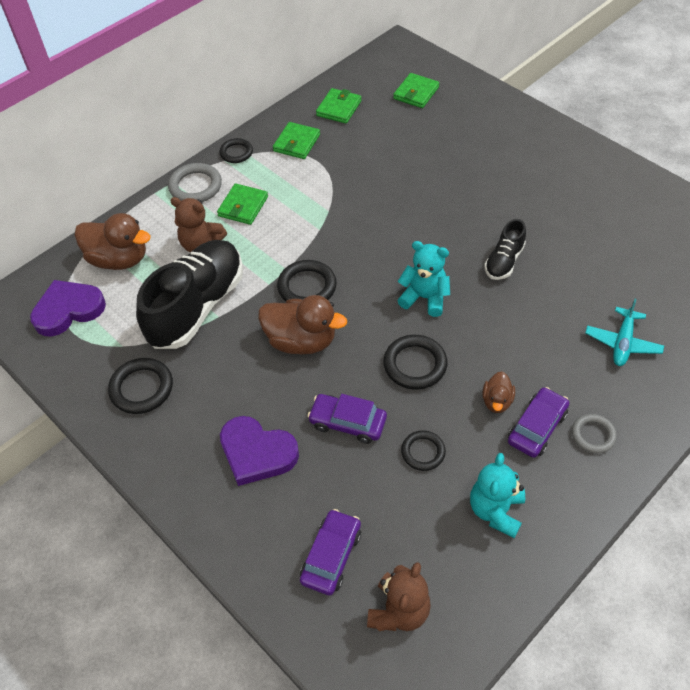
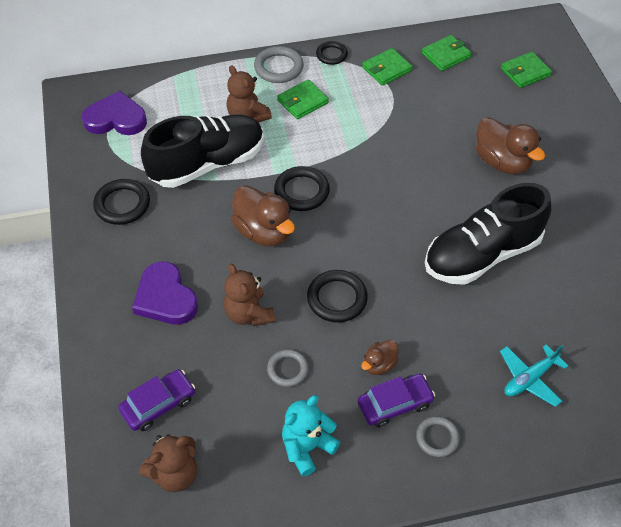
camera: 30 degrees right, 0 degrees up
brown duck [74,213,151,270] -> brown duck moved to [476,117,545,174]
purple car [308,394,387,444] -> brown teddy bear [224,264,275,326]
turquoise teddy bear [397,241,450,317] -> none
black ring [401,431,446,471] -> grey ring [267,349,308,387]
black shoe [484,219,526,280] -> black shoe [425,183,551,285], size x2.06

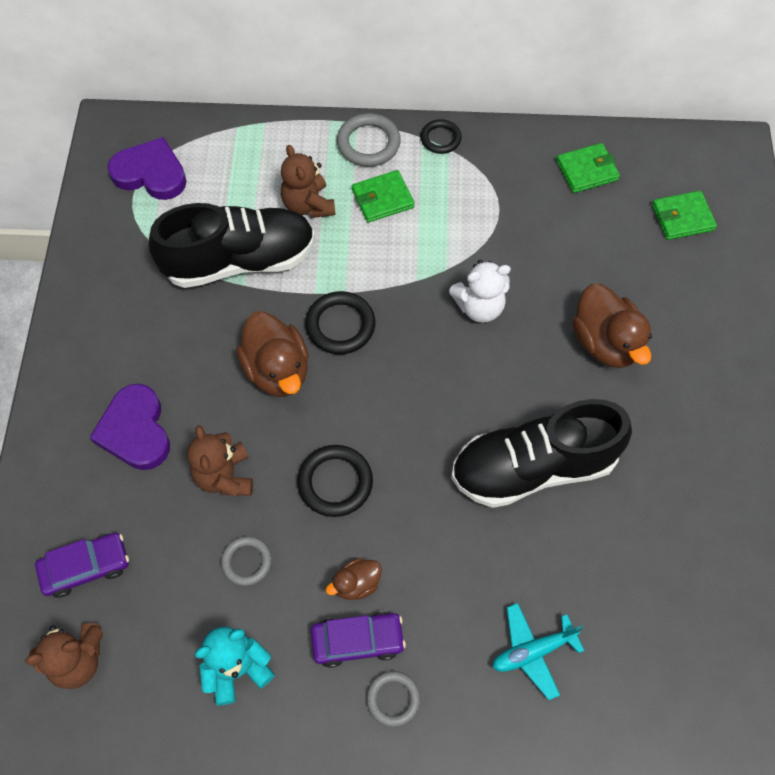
camera: 15 degrees right, 10 degrees up
black ring [93,179,150,225] -> none
green wallet [362,48,413,86] -> none
none -> white teddy bear [449,260,511,323]

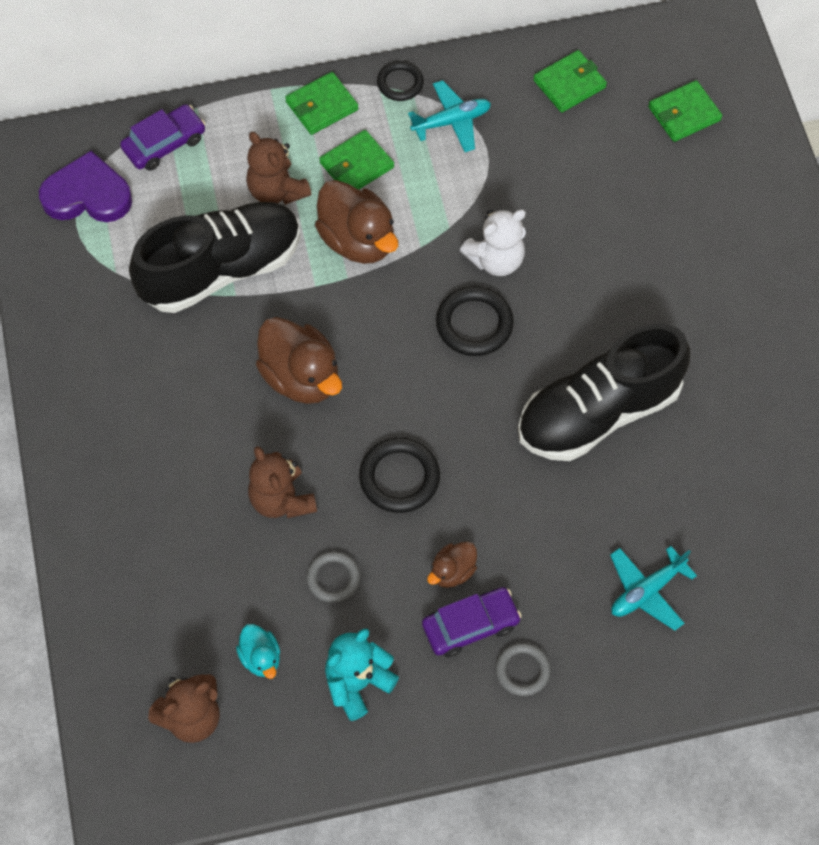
camera: 15 degrees left, 0 degrees up
purple car [35,533,129,598] -> purple car moved to [120,104,205,171]
purple heart [89,384,170,470] -> none
black ring [305,291,375,354] -> black ring moved to [436,286,514,356]
grey ring [337,113,401,167] -> green wallet [285,72,358,135]
brown duck [572,284,652,368] -> brown duck moved to [315,180,398,264]
none -> turquoise duck [236,624,280,679]
none -> turquoise plane [408,80,491,152]

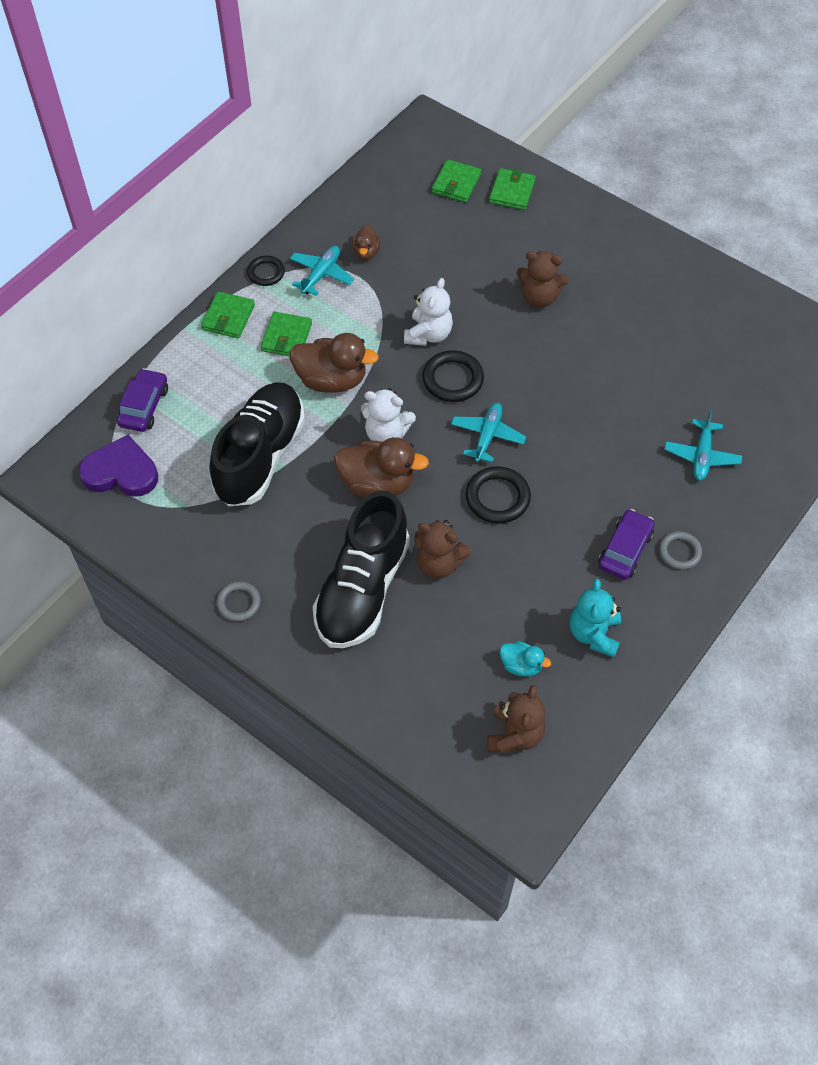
camera: 40 degrees left, 5 degrees down
purple heart [39,151,132,222] -> purple heart turned 45 degrees clockwise [79,435,158,497]
brown teddy bear [246,132,311,205] -> brown teddy bear moved to [517,251,569,308]
grey ring [306,552,360,603] -> grey ring moved to [217,581,261,622]
brown duck [427,541,477,588] -> brown duck moved to [352,225,380,260]
black shoe [518,324,690,461] -> black shoe moved to [313,490,410,648]
green wallet [533,50,607,113] -> green wallet moved to [489,168,536,210]
none -> white teddy bear [361,388,416,442]
none -> turquoise plane [451,403,526,463]

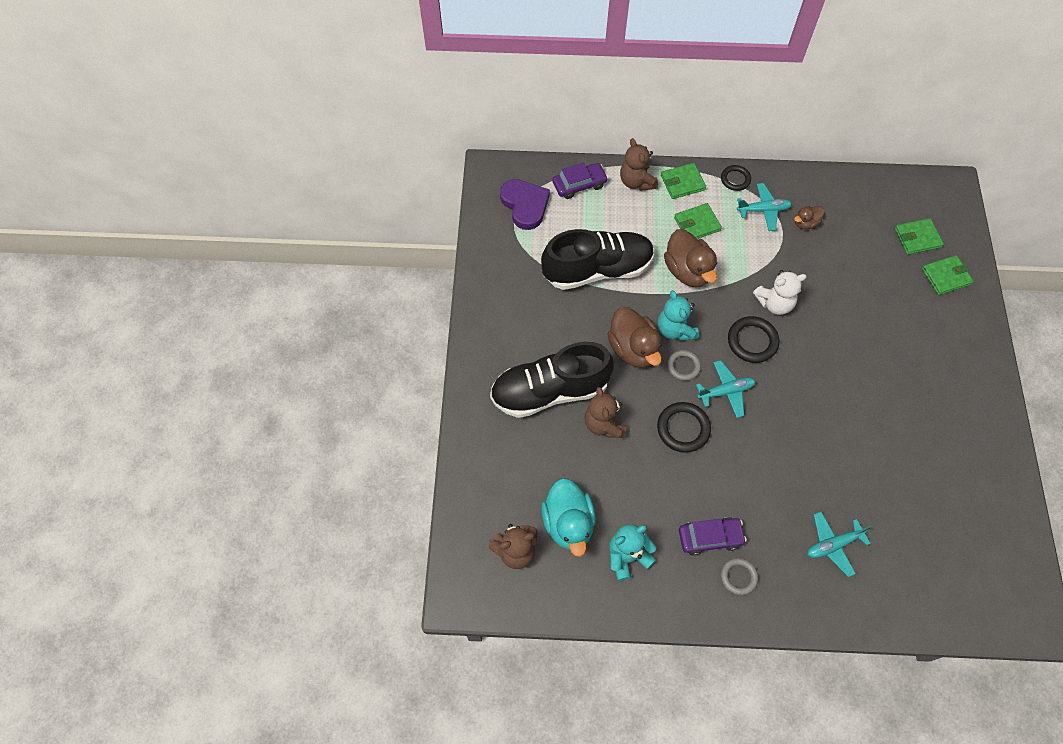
camera: 55 degrees right, 5 degrees up
grey ring [217,581,261,622] -> grey ring moved to [667,350,701,381]
white teddy bear [361,388,416,442] -> turquoise teddy bear [658,290,699,341]
turquoise duck [500,641,551,677] -> turquoise duck [541,478,596,557], size x1.91
brown teddy bear [517,251,569,308] -> brown teddy bear moved to [620,138,658,191]

